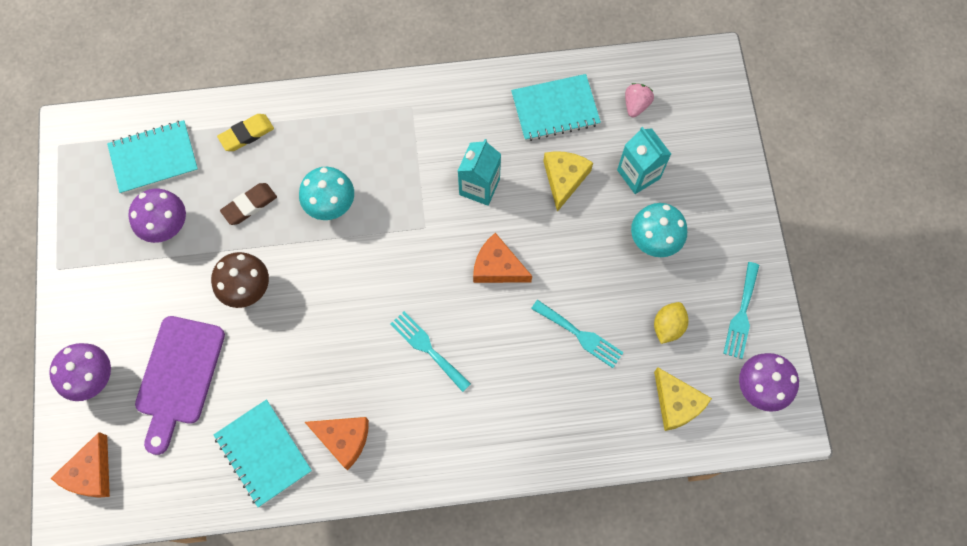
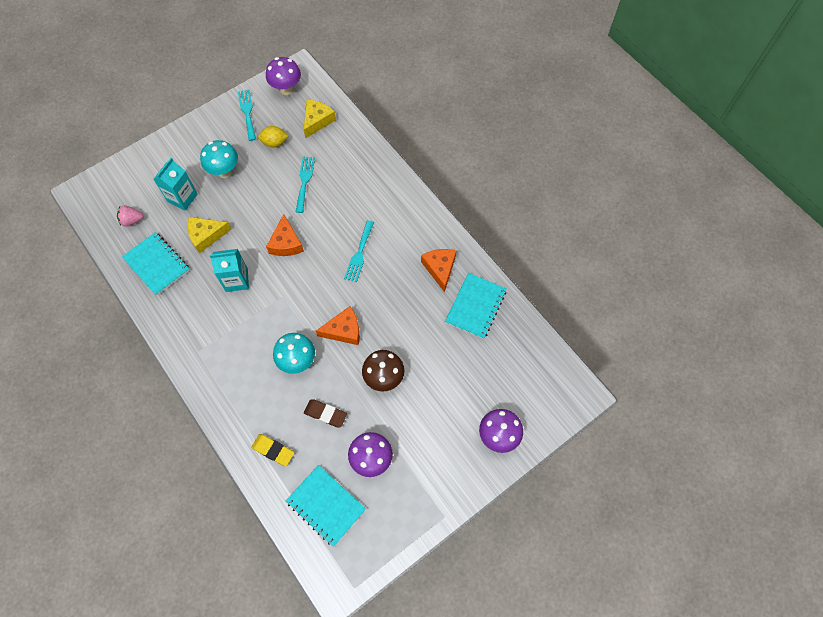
camera: 120 degrees left, 5 degrees down
orange cheese [51,432,110,498] -> orange cheese moved to [316,306,360,345]
purple cutting board [135,316,225,455] -> none
turquoise fork [723,262,759,359] -> turquoise fork turned 90 degrees counterclockwise [238,90,256,141]

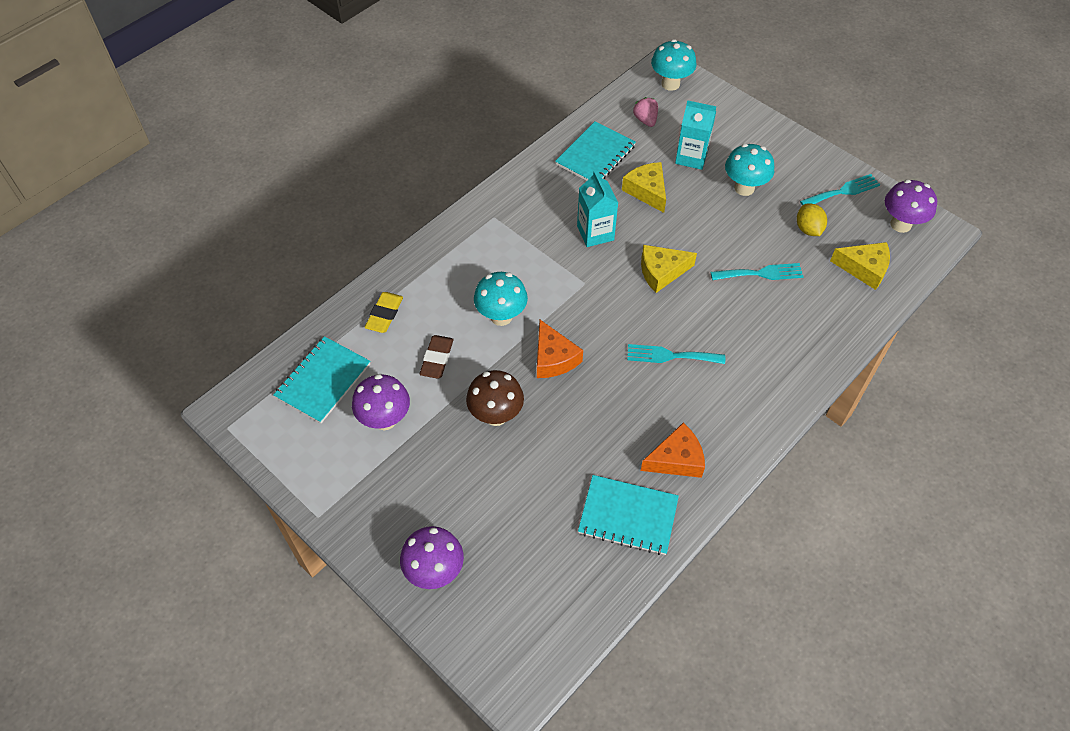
camera: 80 degrees right, 10 degrees down
orange cheese [266,214,304,256] -> yellow cheese [641,245,697,293]
none -> turquoise mushroom [651,39,696,91]

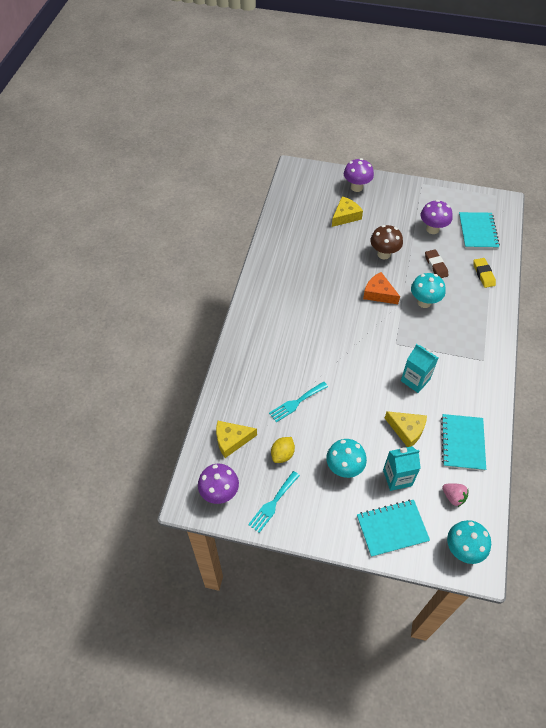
camera: 150 degrees right, 0 degrees up
turquoise notebook [578,475,679,555] -> turquoise notebook moved to [357,500,430,557]
turquoise fork [627,344,725,364] -> none
yellow cheese [641,245,697,293] -> yellow cheese moved to [332,197,363,227]
orange cheese [641,423,705,478] -> none
yellow lemon [797,203,827,236] -> yellow lemon turned 75 degrees clockwise [271,437,295,463]

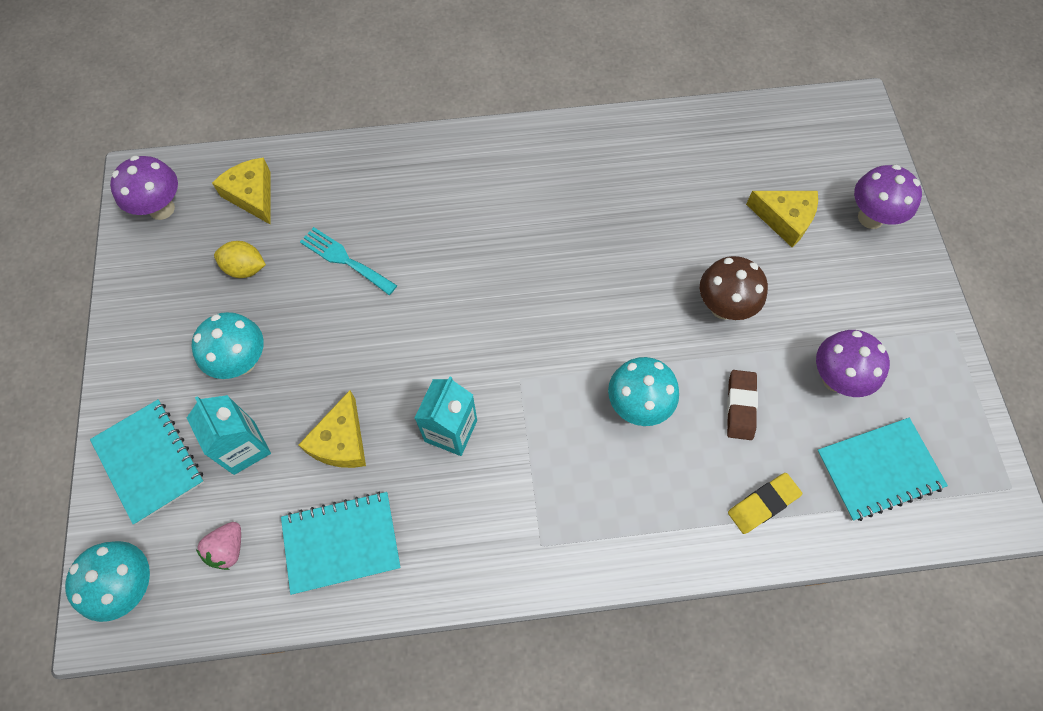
camera: 70 degrees right, 10 degrees up
turquoise fork [248,471,300,533] -> none
orange cheese [363,272,400,304] -> none
brown eraser [425,249,448,278] -> brown eraser turned 45 degrees counterclockwise [727,370,758,440]

